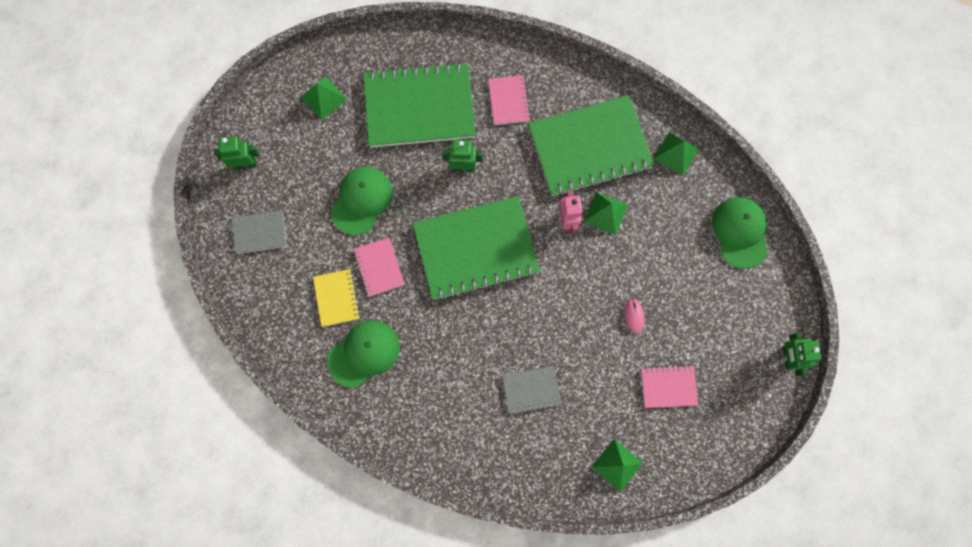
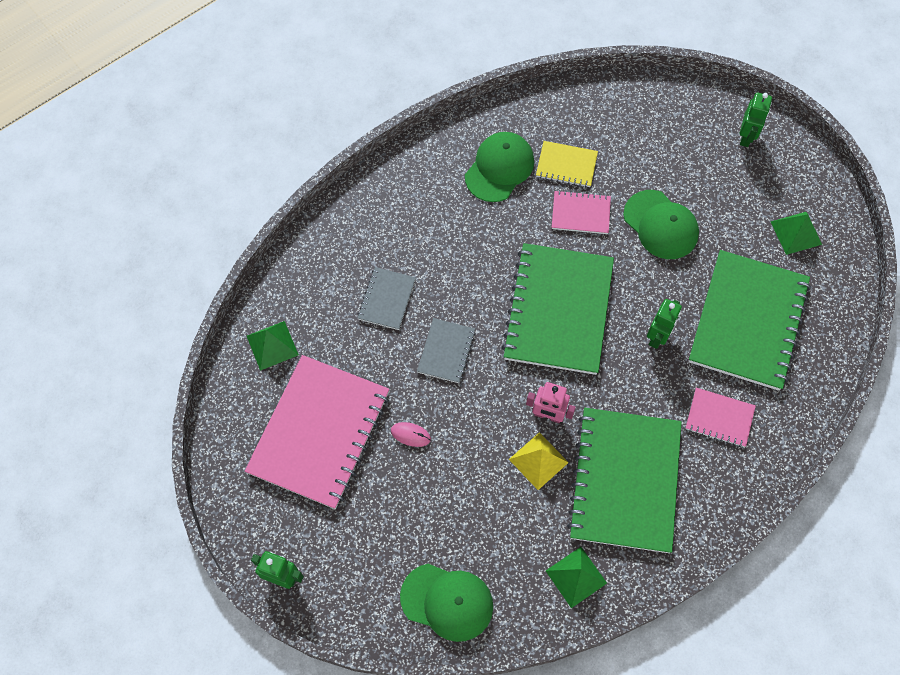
camera: 115 degrees right, 10 degrees down
grey notebook [232,210,287,254] -> grey notebook moved to [417,318,476,383]
green cap [327,320,400,388] -> green cap turned 135 degrees counterclockwise [465,132,534,202]
green pyramid [584,192,628,235] -> yellow pyramid [509,432,569,490]
pink notebook [641,365,698,408] -> pink notebook [245,355,389,509], size x2.15

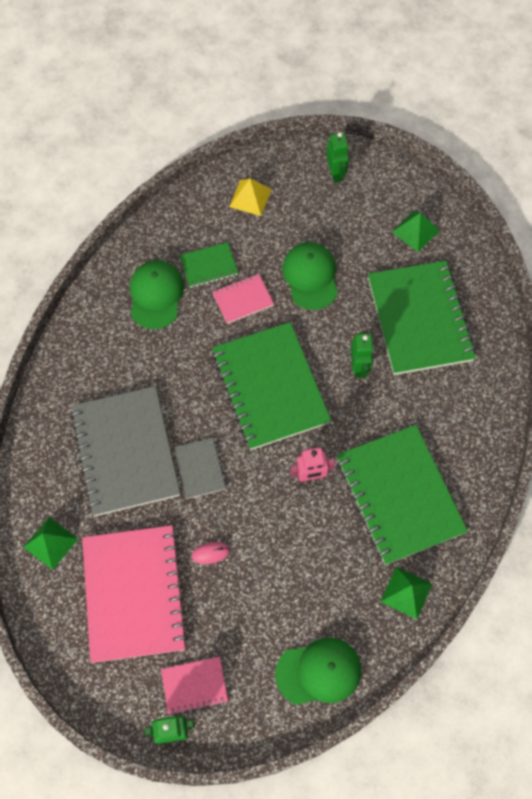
camera: 30 degrees left, 0 degrees up
grey notebook [358,267,416,330] -> grey notebook [70,386,180,516], size x2.15
yellow pyramid [509,432,569,490] -> yellow pyramid moved to [229,178,272,216]
yellow notebook [536,141,598,187] -> green notebook [180,242,238,288]
green cap [623,190,699,259] -> green cap turned 120 degrees counterclockwise [282,242,338,310]
pink notebook [685,388,756,447] -> pink notebook moved to [161,657,228,715]

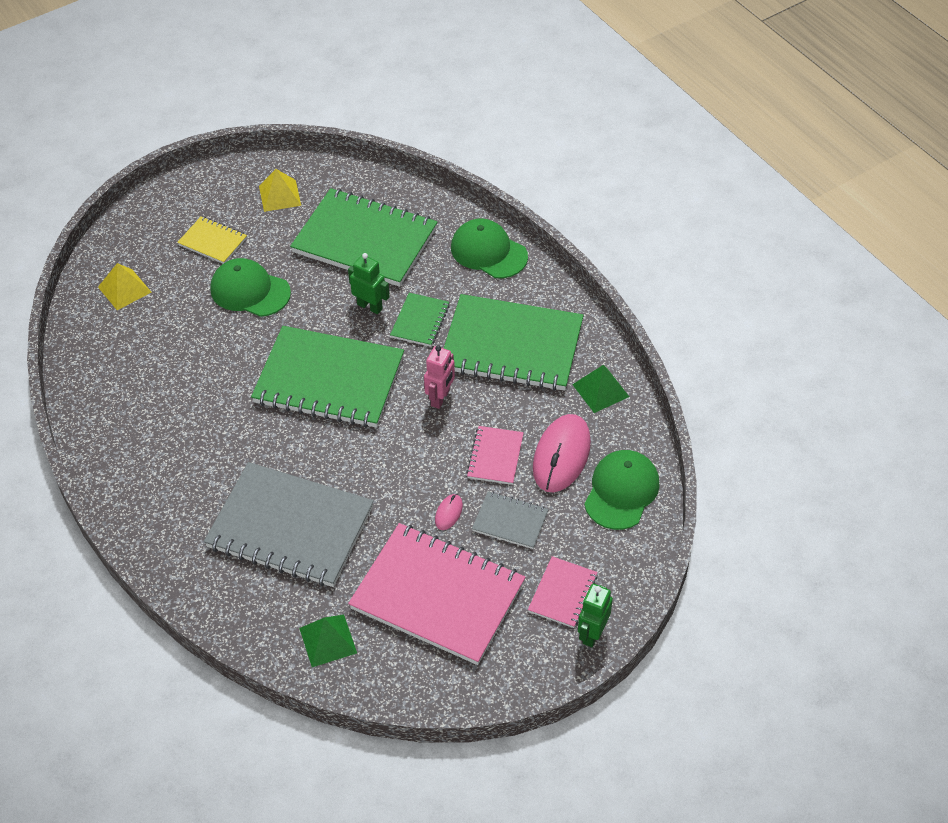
camera: 55 degrees left, 15 degrees down
green cap [130,260,184,329] -> green cap moved to [451,218,528,278]
grey notebook [174,438,227,499] -> grey notebook moved to [472,491,549,549]
green notebook [180,242,238,288] -> green notebook moved to [390,293,450,347]
pink notebook [212,274,274,324] -> pink notebook moved to [466,426,524,485]
green robot [326,132,349,183] -> none
green pyramid [392,211,440,252] -> yellow pyramid [259,169,301,212]
none -> yellow notebook [177,216,247,264]
none -> pink mouse [533,414,591,492]

